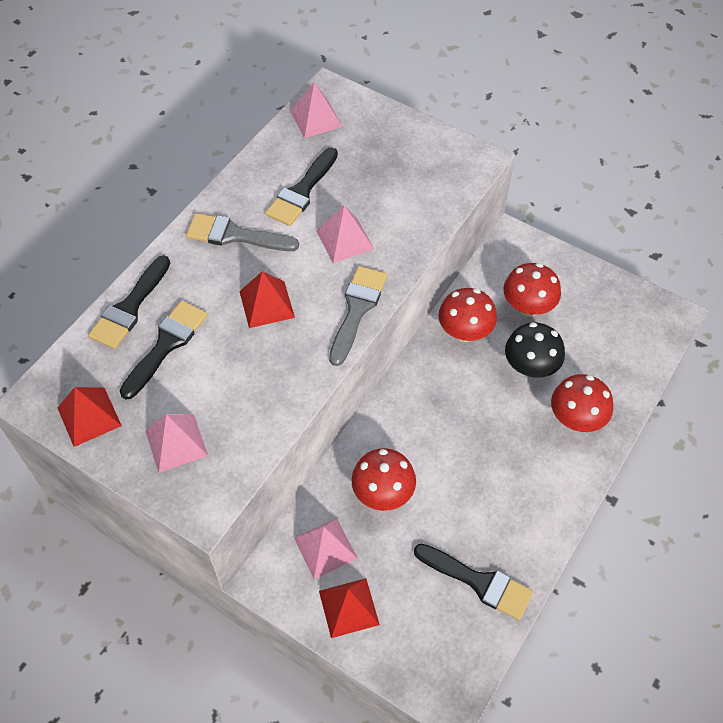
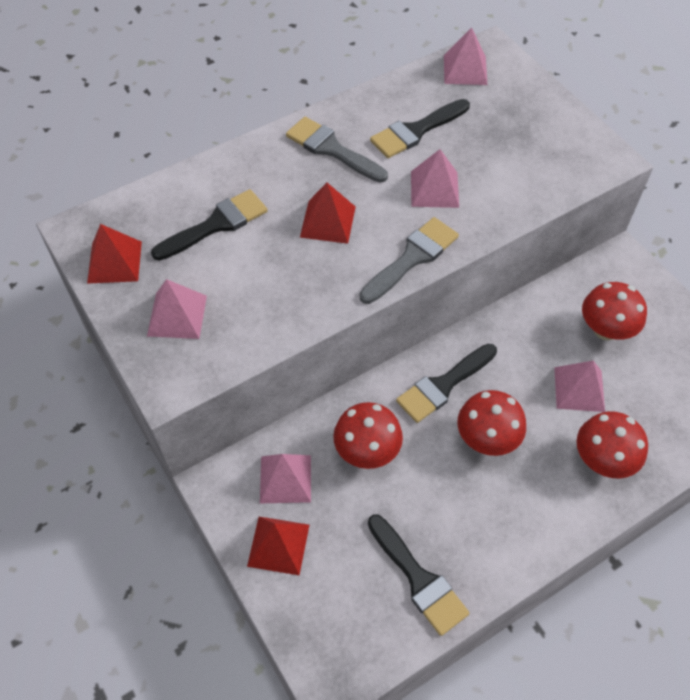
camera: 25 degrees right, 0 degrees up
black brush [88,255,170,349] -> black brush moved to [396,344,497,423]
red mushroom [438,288,497,342] -> red mushroom moved to [457,390,526,456]
black mushroom [505,322,565,378] -> pink pyramid [554,361,605,412]

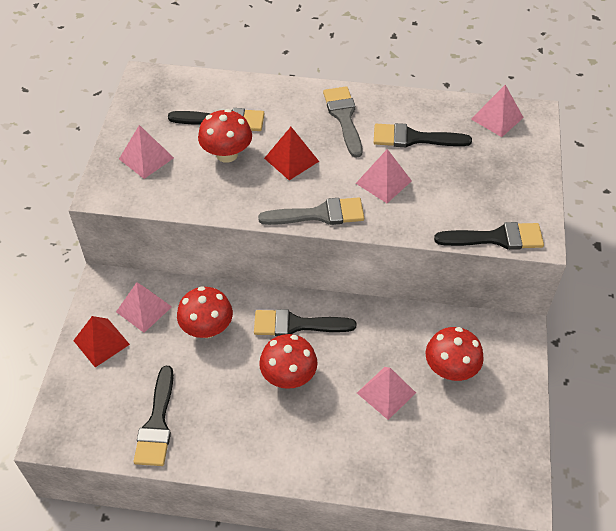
camera: 40 degrees right, 5 degrees down
red pyramid [87,224,142,284] -> none
red mushroom [577,411,648,479] -> red mushroom moved to [198,109,252,163]
none -> black brush [434,222,544,250]

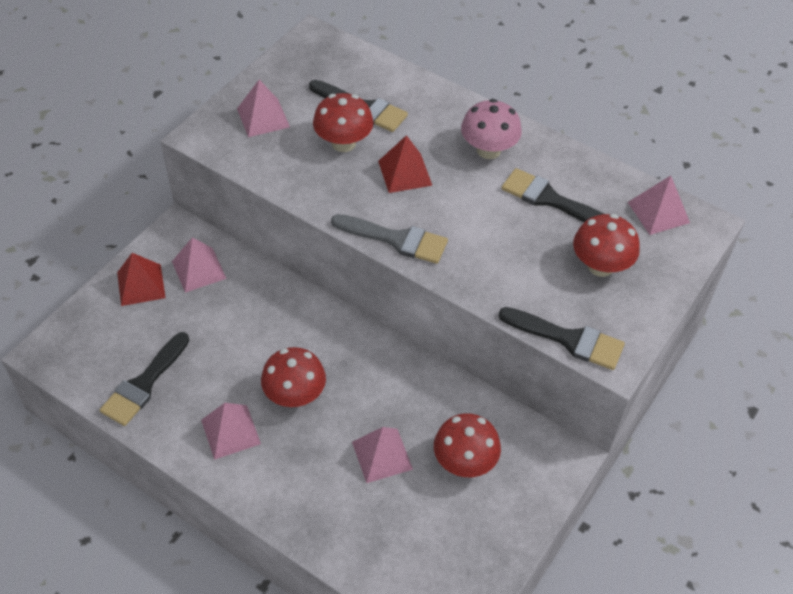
camera: 25 degrees right, 0 degrees up
red mushroom [177,286,233,338] -> red mushroom moved to [573,214,640,277]
black brush [254,309,356,336] -> none
grey brush [323,86,362,158] -> pink mushroom [461,99,522,159]
pink pyramid [356,149,412,203] -> pink pyramid moved to [201,403,261,460]

